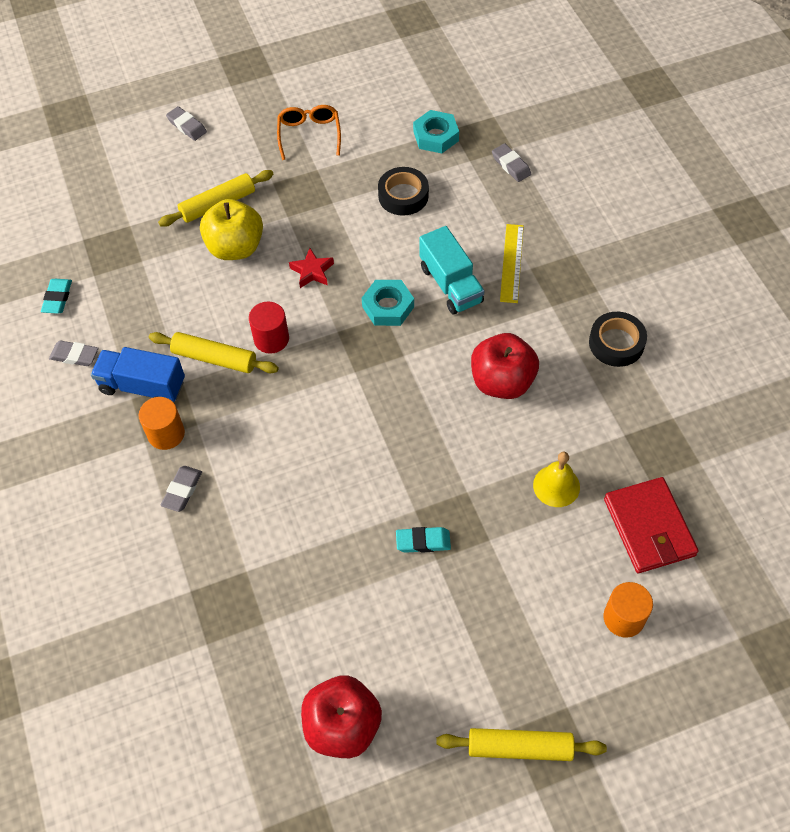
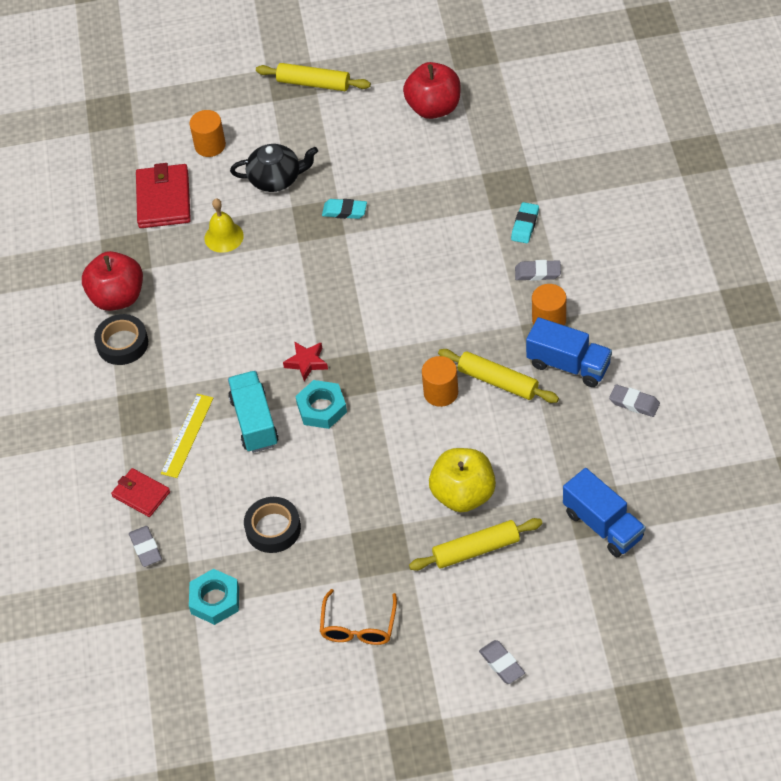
camera: 165 degrees left, 5 degrees down
turquoise eraser [41,279,72,314] -> turquoise eraser moved to [511,202,539,243]
grey eraser [161,466,202,512] -> grey eraser turned 60 degrees clockwise [515,260,561,281]
red cylinder [249,301,289,354] -> orange cylinder [422,356,458,407]
red star [289,248,334,288] -> red star moved to [283,341,328,382]
red apple [471,333,539,399] -> red apple moved to [82,251,143,311]
none -> red wallet [111,468,170,517]
none -> black teapot [230,144,318,192]
none -> blue truck [563,468,646,557]

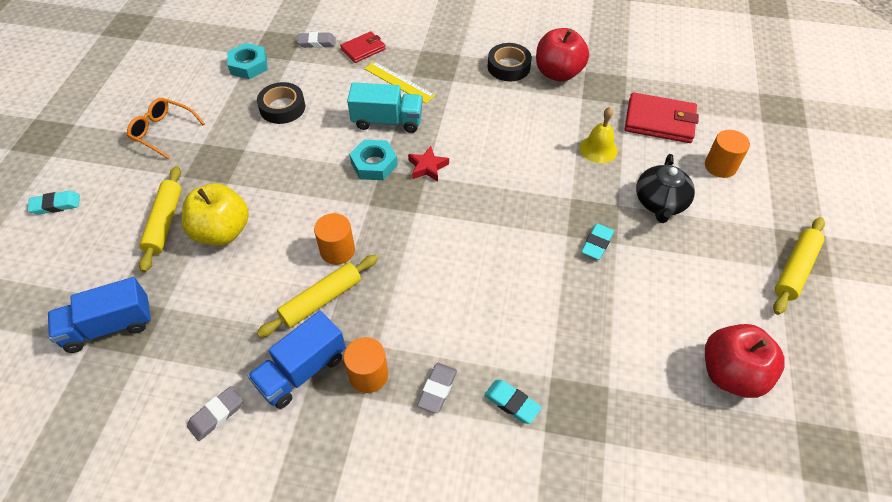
camera: 105 degrees right, 0 degrees up
grey eraser [479,640,525,684] -> turquoise eraser [27,191,80,215]

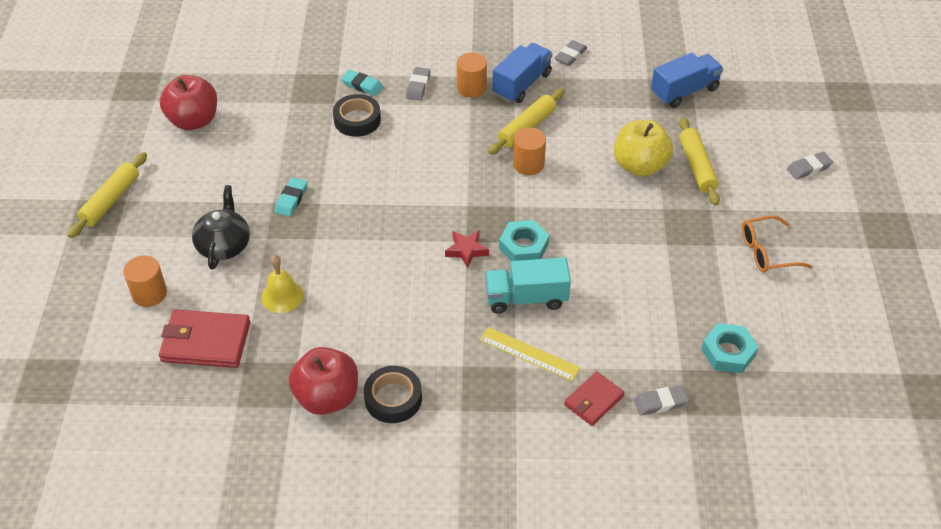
camera: 170 degrees right, 5 degrees down
turquoise eraser [27,191,80,215] -> grey eraser [787,152,833,180]
orange glasses [127,98,205,159] -> orange glasses turned 150 degrees clockwise [742,215,813,273]
black tape [257,82,305,124] -> black tape moved to [333,94,381,137]

